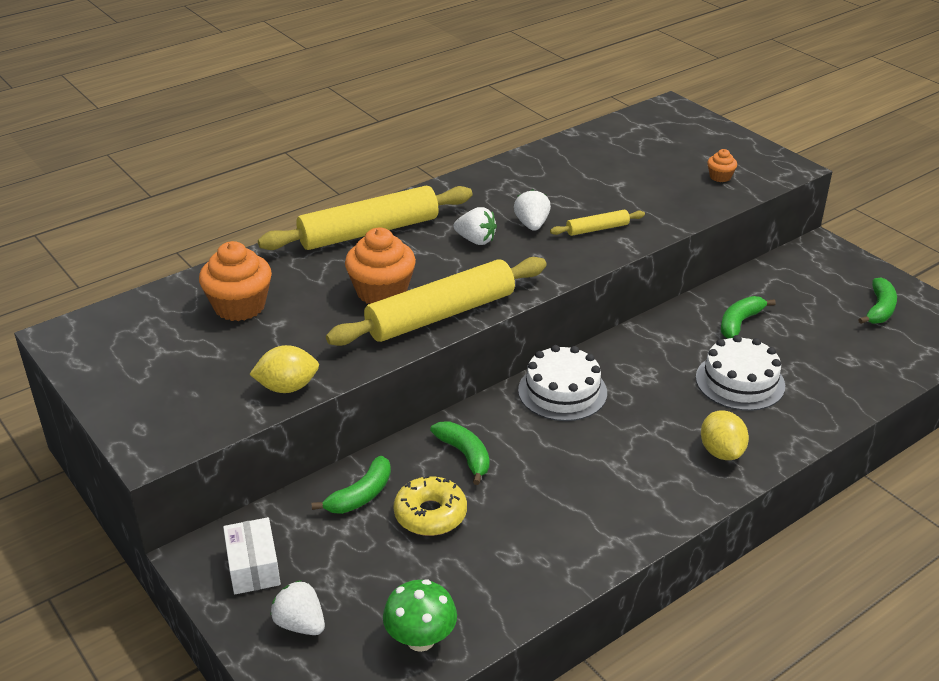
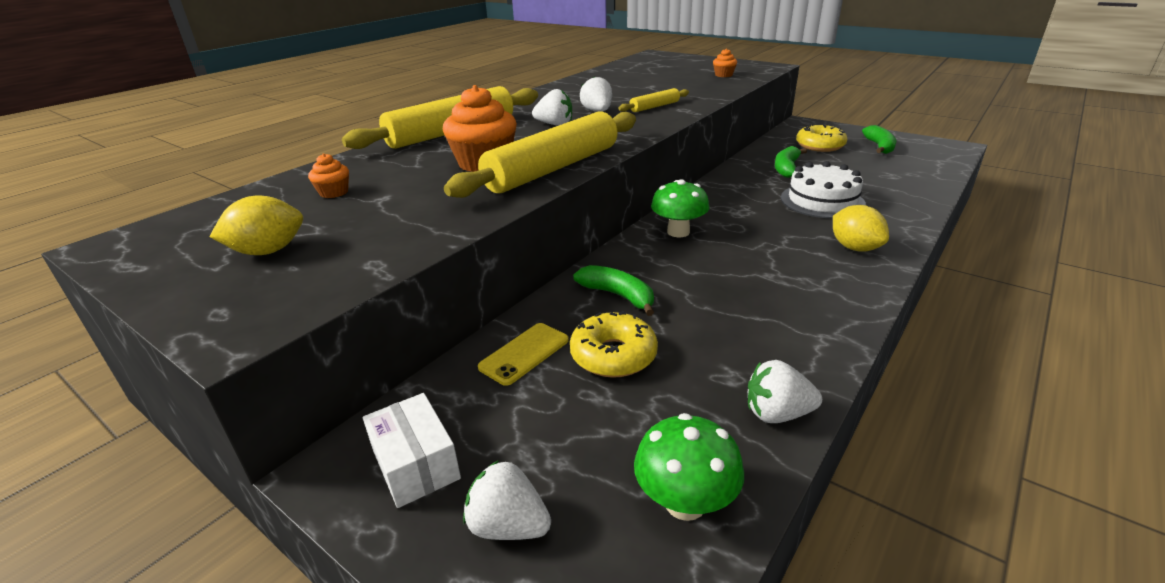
camera: 15 degrees left, 5 degrees down
orange cupcake [199,241,272,321] -> orange cupcake [308,153,349,198], size x0.49
yellow lemon [249,345,319,393] -> yellow lemon moved to [209,196,303,255]
green banana [312,456,391,514] -> yellow phone [478,323,569,386]
white cake [518,345,607,421] -> green mushroom [651,179,709,237]
none -> white strawberry [748,360,822,423]
none -> yellow donut [796,124,847,152]

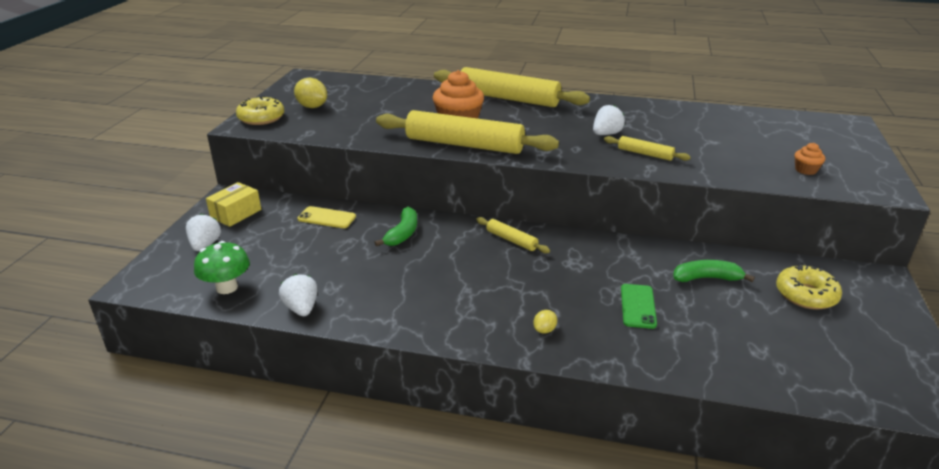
camera: 65 degrees right, 0 degrees up
orange cupcake [308,153,349,198] -> none
white box [363,393,461,508] -> yellow box [206,182,261,227]
white strawberry [532,89,572,126] -> none
yellow donut [570,311,658,378] -> yellow donut moved to [236,96,284,125]
green mushroom [651,179,709,237] -> yellow rolling pin [476,217,550,253]
white cake [781,161,866,218] -> green phone [621,284,657,329]
yellow lemon [833,205,889,252] -> yellow lemon [533,310,557,334], size x0.53
green banana [862,125,896,154] -> none

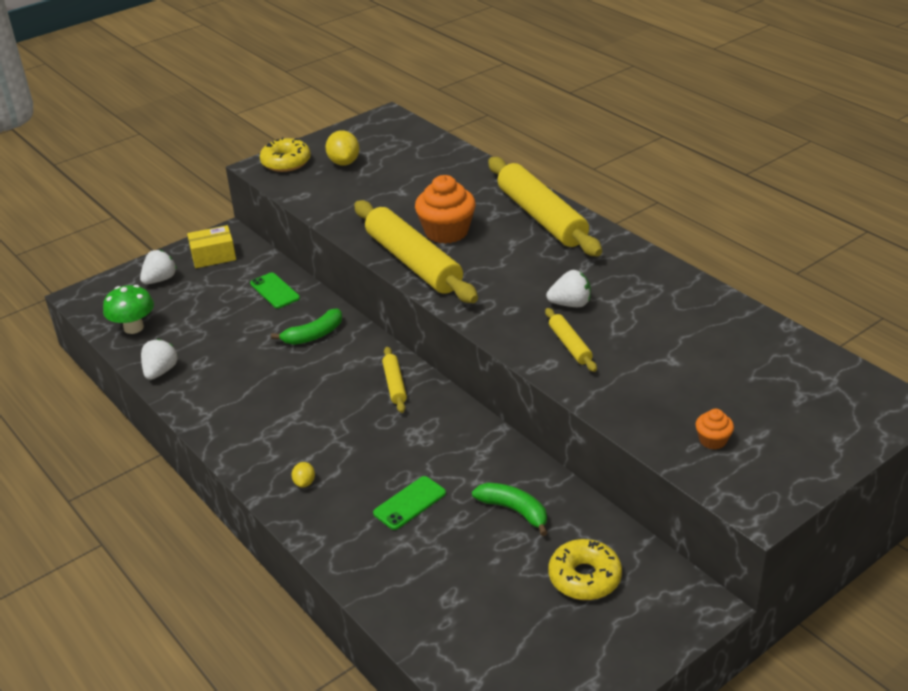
camera: 40 degrees right, 5 degrees up
yellow phone [297,206,356,228] -> green phone [250,273,300,308]
yellow lemon [533,310,557,334] -> yellow lemon turned 75 degrees counterclockwise [291,462,315,488]

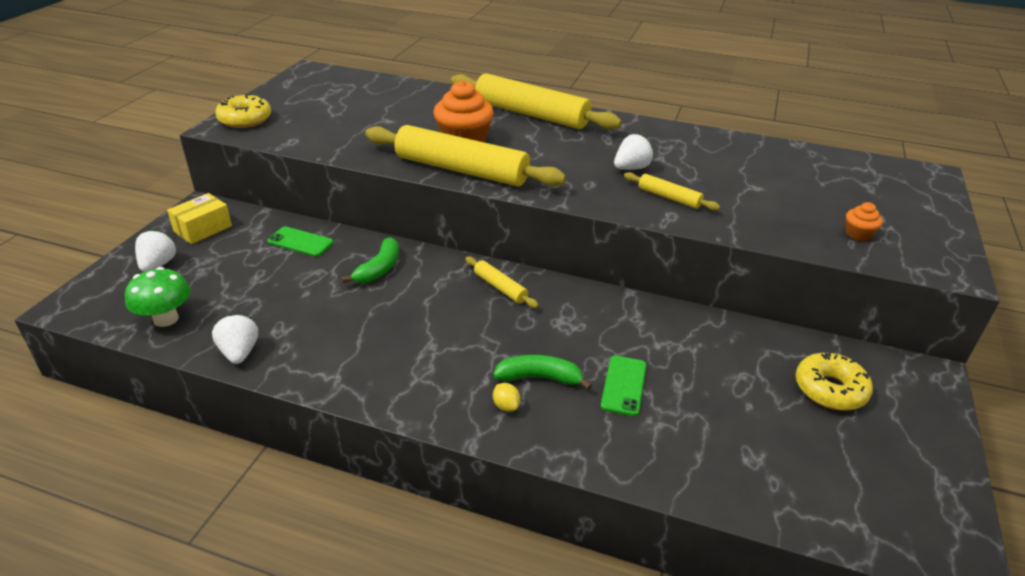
camera: 35 degrees left, 0 degrees up
yellow lemon [325,130,359,166] -> none
green banana [472,482,547,536] -> green banana moved to [493,355,592,390]

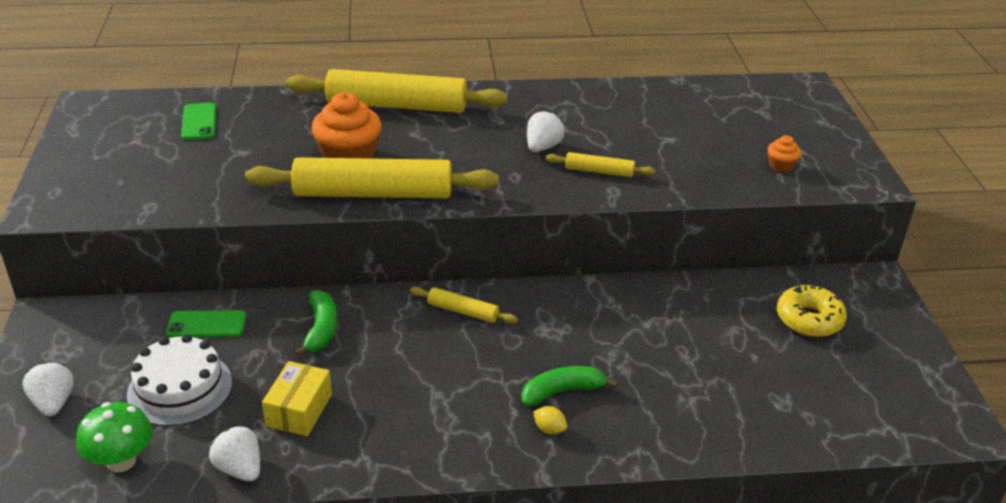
camera: 25 degrees left, 0 degrees up
yellow box [167,193,232,244] -> yellow box moved to [262,361,332,436]
yellow donut [215,94,271,128] -> none
green phone [601,356,646,416] -> green phone moved to [181,103,216,140]
none -> white cake [127,334,232,426]

